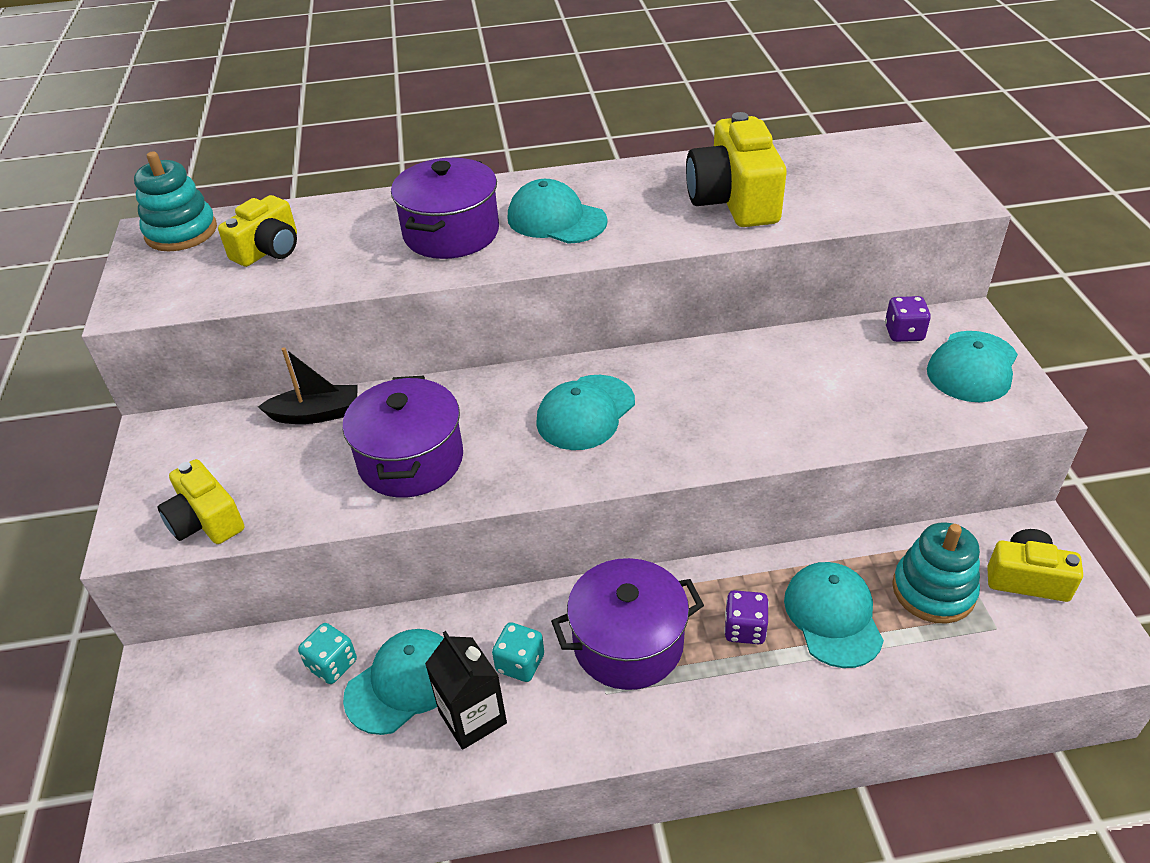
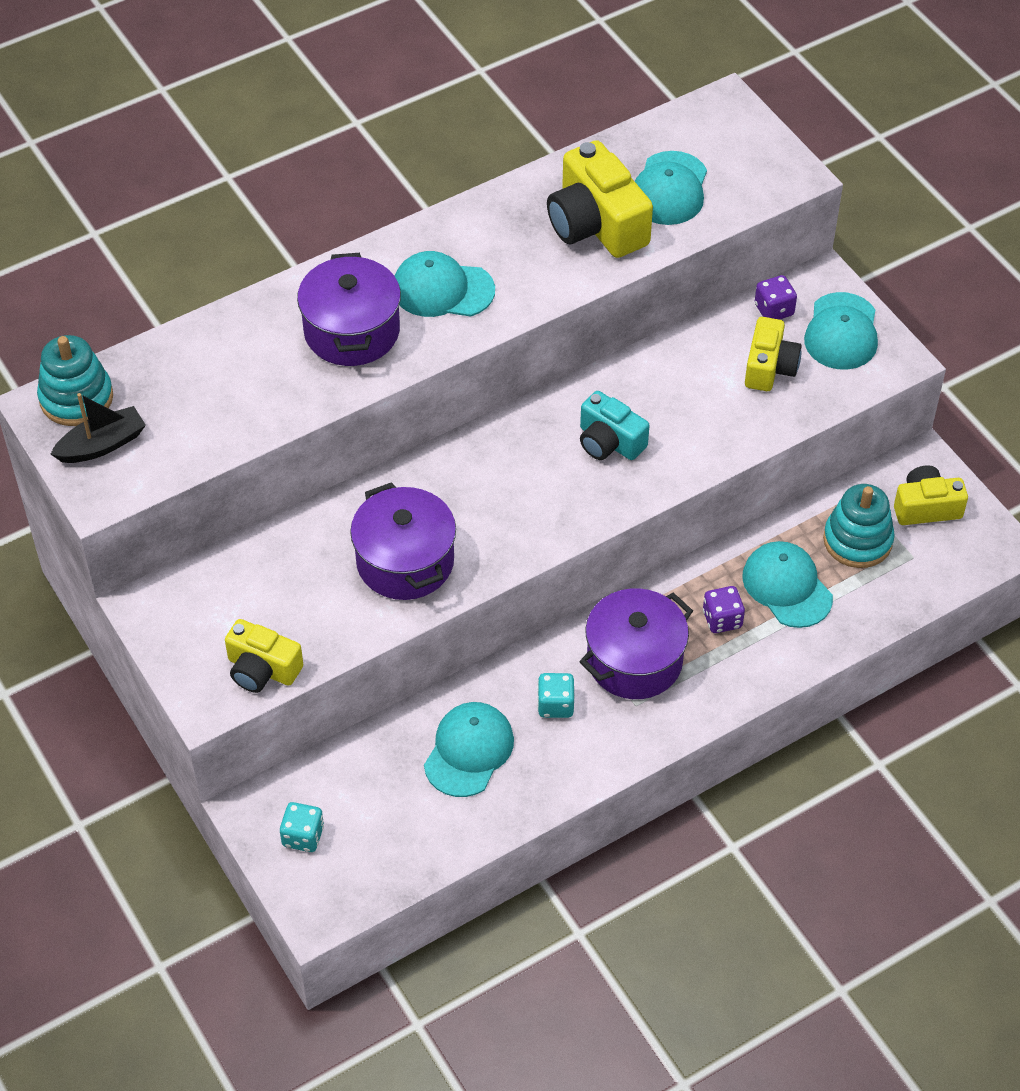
camera: 25 degrees left, 10 degrees up
yellow camera [218,195,297,267] -> yellow camera moved to [745,317,801,391]
black boat [258,347,358,424] -> black boat moved to [50,393,146,463]
turquoise dice [298,623,357,684] -> turquoise dice moved to [280,802,324,852]
black carton [425,631,507,750] -> none
turquoise cap [536,375,635,450] -> turquoise cap moved to [635,151,707,225]
none -> turquoise camera [580,391,649,460]

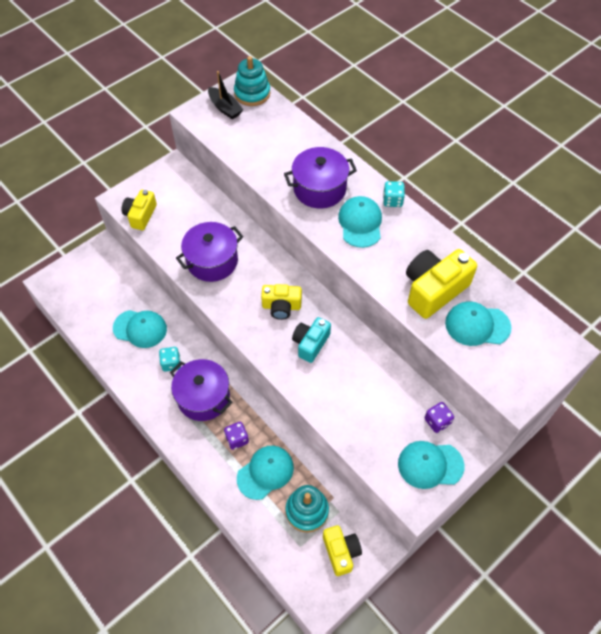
camera: 80 degrees right, 5 degrees up
turquoise dice [280,802,324,852] -> turquoise dice moved to [383,181,405,207]
yellow camera [745,317,801,391] -> yellow camera moved to [261,284,302,320]

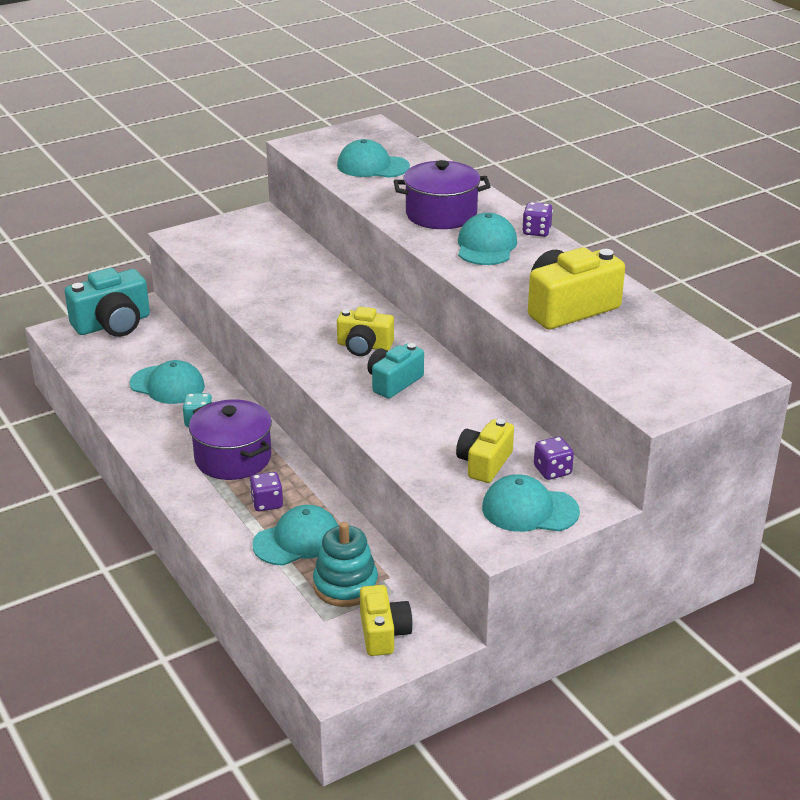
camera: 10 degrees right, 25 degrees down
yellow camera [122,190,157,230] -> yellow camera moved to [456,419,514,483]
purple pot [176,222,243,282] -> none
black boat [208,71,243,119] -> none
turquoise stacking toy [234,56,270,106] -> none
turquoise dice [383,181,405,207] -> purple dice [522,202,553,237]
turquoise cap [445,301,511,346] -> turquoise cap moved to [337,139,410,178]
none -> turquoise camera [65,268,150,337]

